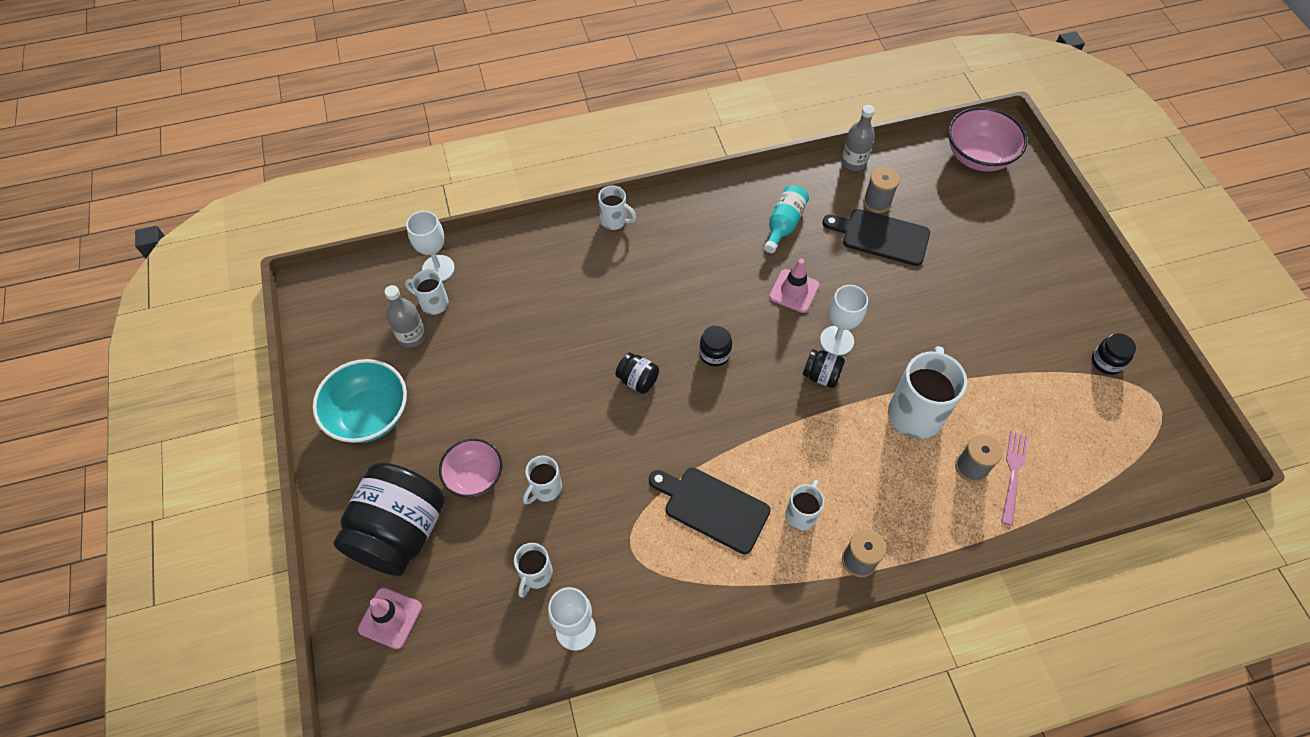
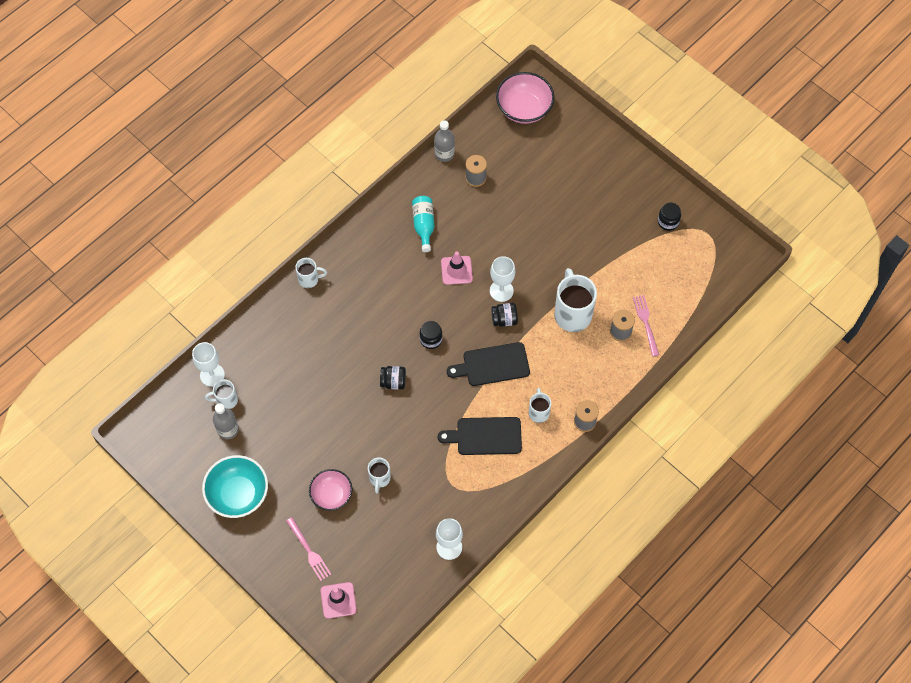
camera: 30 degrees left, 5 degrees up
black jar [334,462,445,576] -> pink fork [286,517,332,581]
white mug [514,543,553,598] -> none
black cutting board [822,209,930,266] -> black cutting board moved to [447,342,530,386]

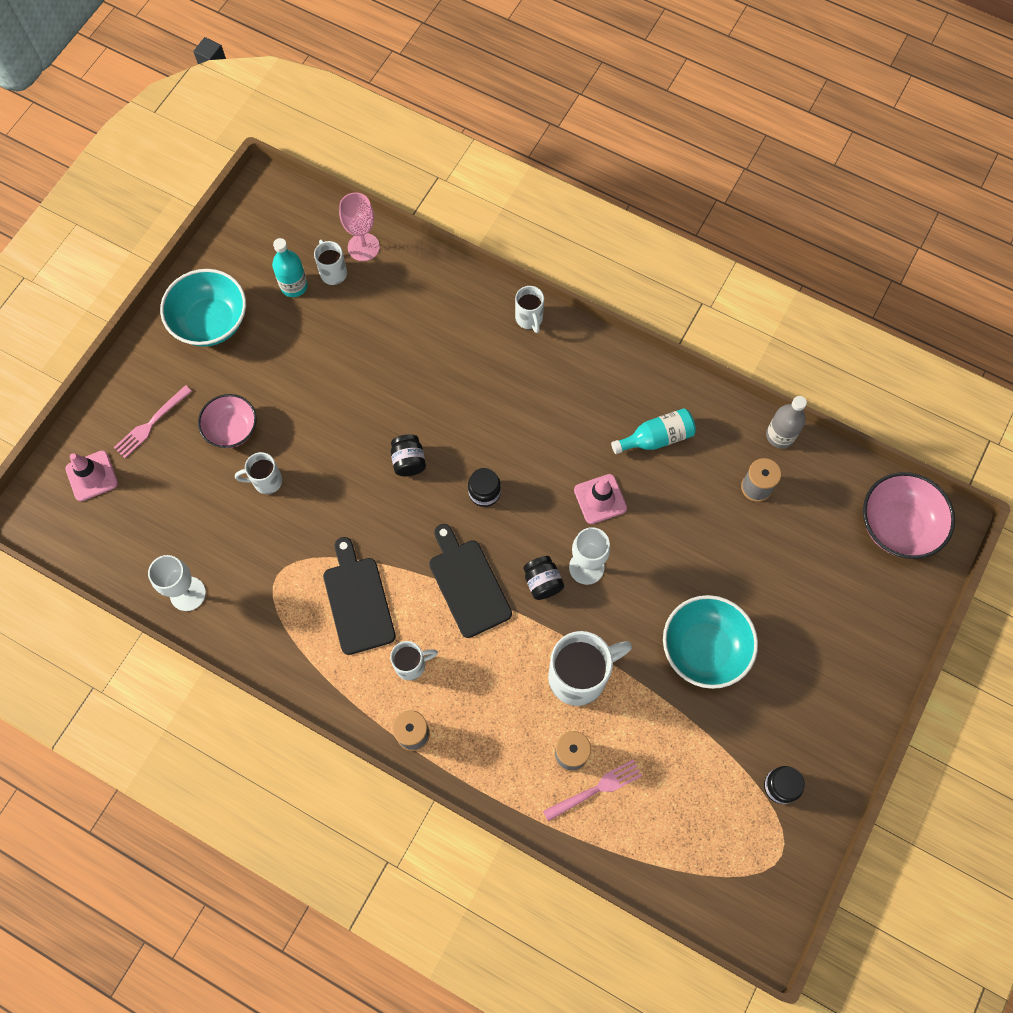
camera: 75 degrees right, 5 degrees up
white goblet [192,342,225,387] -> pink goblet [339,192,380,261]
grey bottle [213,403,239,439] -> turquoise bottle [272,238,308,297]
none -> turquoise bowl [663,595,758,689]

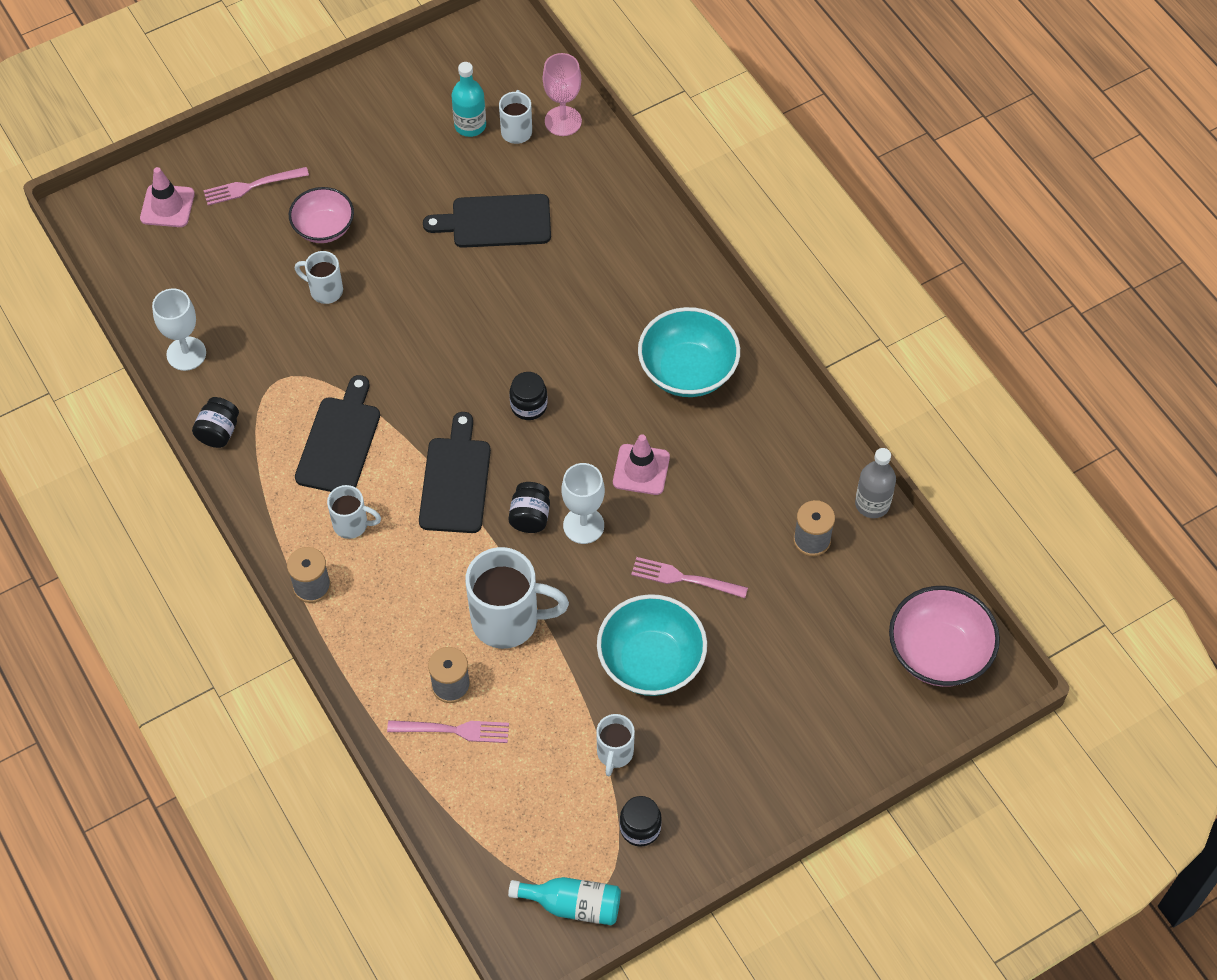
camera: 30 degrees right, 10 degrees down
turquoise bowl [160,269,246,347] -> turquoise bowl moved to [638,307,740,397]
black jar [391,434,426,476] -> black jar moved to [192,397,239,448]
white mug [515,286,544,333] -> white mug moved to [596,714,635,776]
turquoise bottle [611,408,696,454] -> turquoise bottle moved to [508,877,621,925]
none -> black cutting board [423,194,551,248]
none -> pink fork [631,557,748,598]

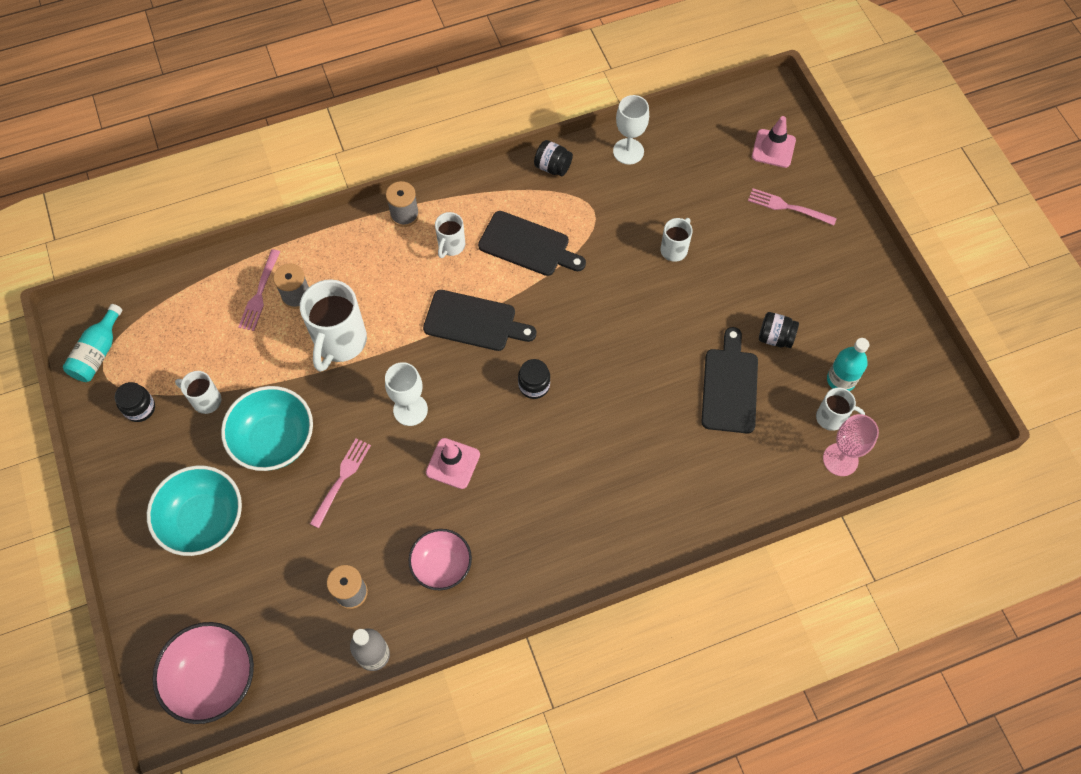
camera: 100 degrees right, 5 degrees up
pink fork [203,167,309,205] -> pink fork turned 60 degrees counterclockwise [748,188,837,225]
pink bowl [289,187,354,243] -> pink bowl moved to [408,529,472,590]
black jar [508,482,550,533] -> black jar moved to [759,312,799,348]
turquoise bowl [638,307,740,397] -> turquoise bowl moved to [147,465,242,556]

